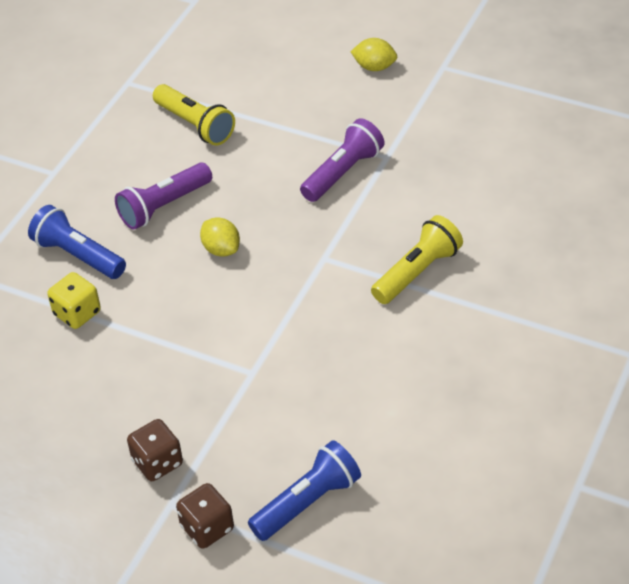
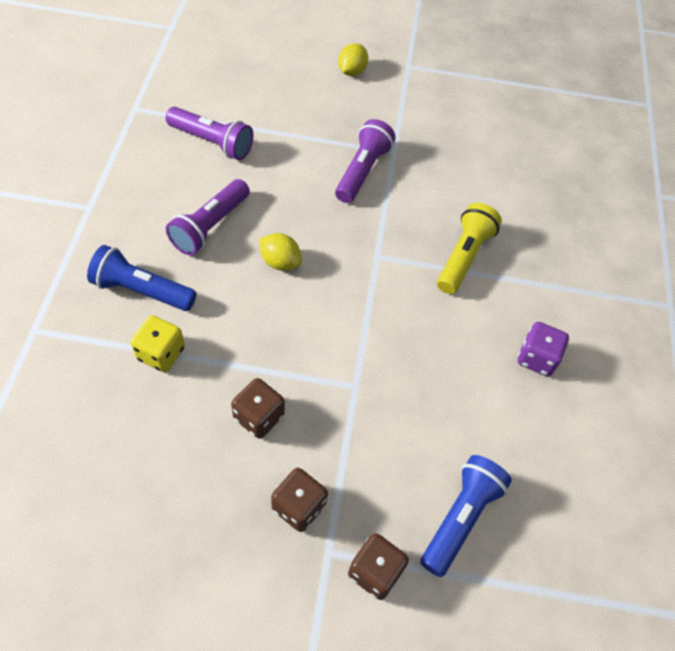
camera: 25 degrees left, 10 degrees up
yellow flashlight [153,84,235,146] -> purple flashlight [166,107,254,160]
yellow lemon [350,38,397,71] -> yellow lemon turned 60 degrees counterclockwise [338,43,368,76]
none -> brown dice [231,378,285,439]
none -> purple dice [518,322,569,376]

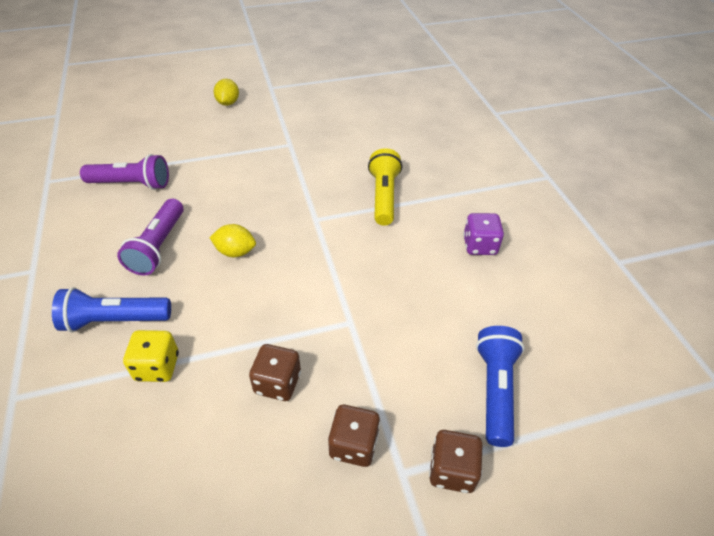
camera: 20 degrees left, 10 degrees down
purple flashlight [335,119,396,203] -> none

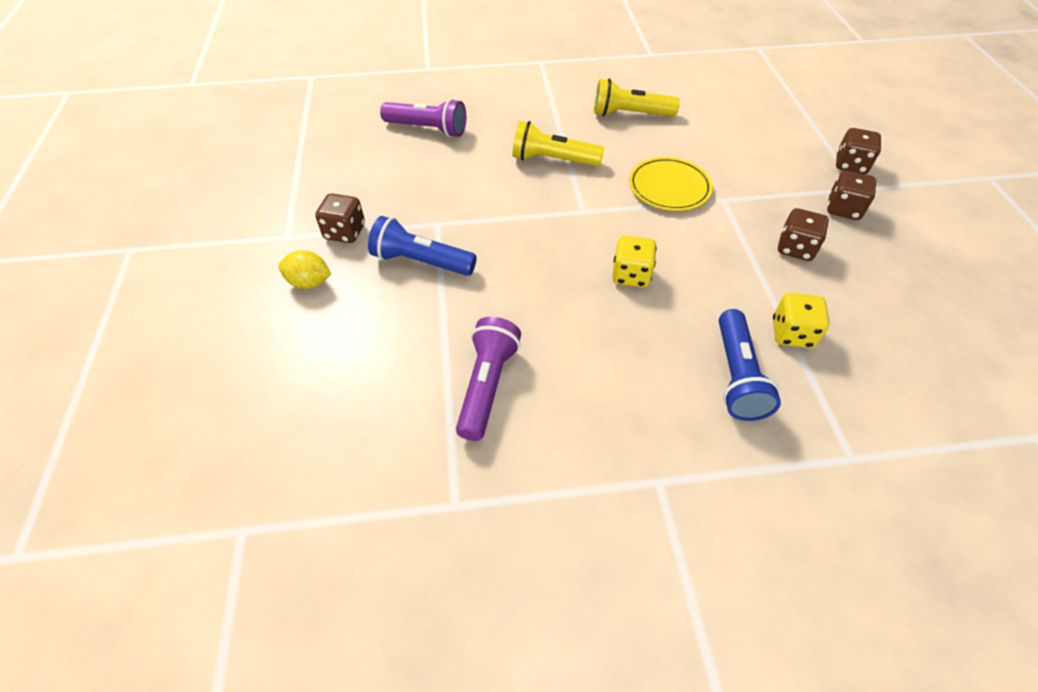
camera: 80 degrees left, 5 degrees up
purple flashlight [117,199,184,275] -> purple flashlight moved to [380,99,466,137]
yellow lemon [209,224,256,257] -> yellow dice [612,236,657,288]
purple dice [463,213,504,255] -> yellow flashlight [594,78,680,116]
blue flashlight [476,326,524,447] -> blue flashlight moved to [368,216,477,276]
none -> brown dice [315,193,365,243]
none -> yellow plate [629,157,713,211]

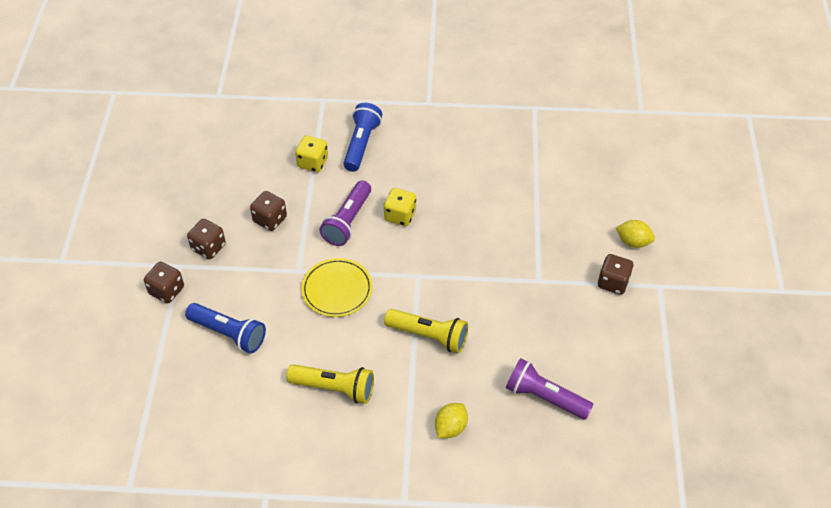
camera: 170 degrees left, 0 degrees up
blue flashlight [368,216,477,276] -> blue flashlight moved to [185,303,266,353]
purple flashlight [456,317,521,441] -> purple flashlight moved to [319,180,371,246]
none -> yellow lemon [435,403,468,438]

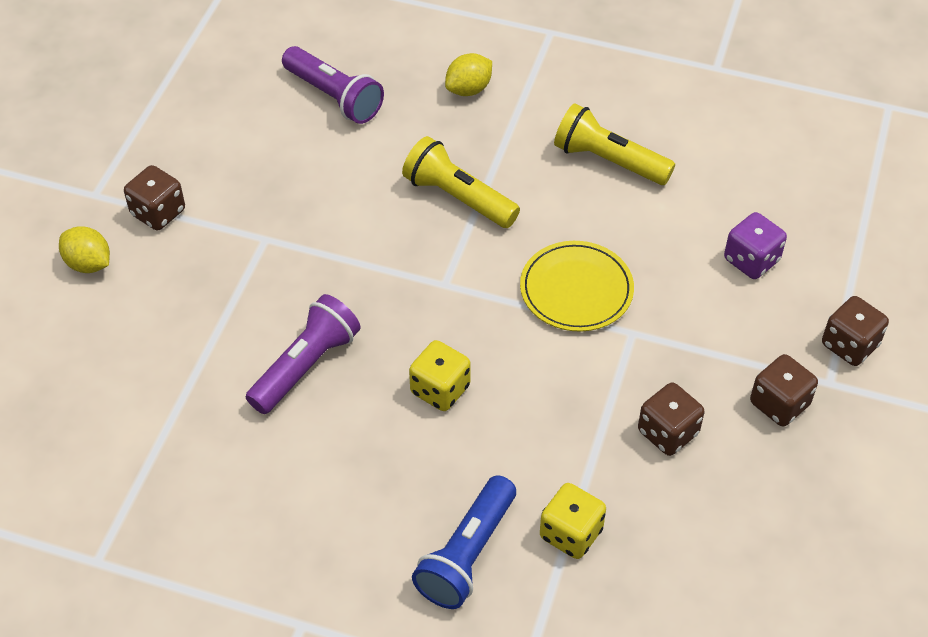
camera: 165 degrees left, 0 degrees up
blue flashlight [185,303,266,353] -> purple dice [724,212,787,279]
purple flashlight [319,180,371,246] -> purple flashlight moved to [246,294,361,414]

